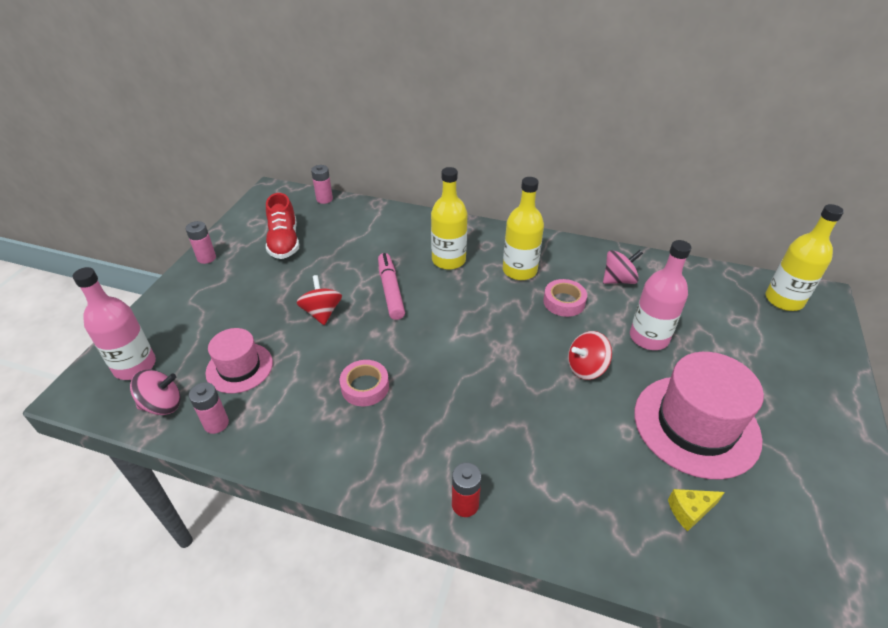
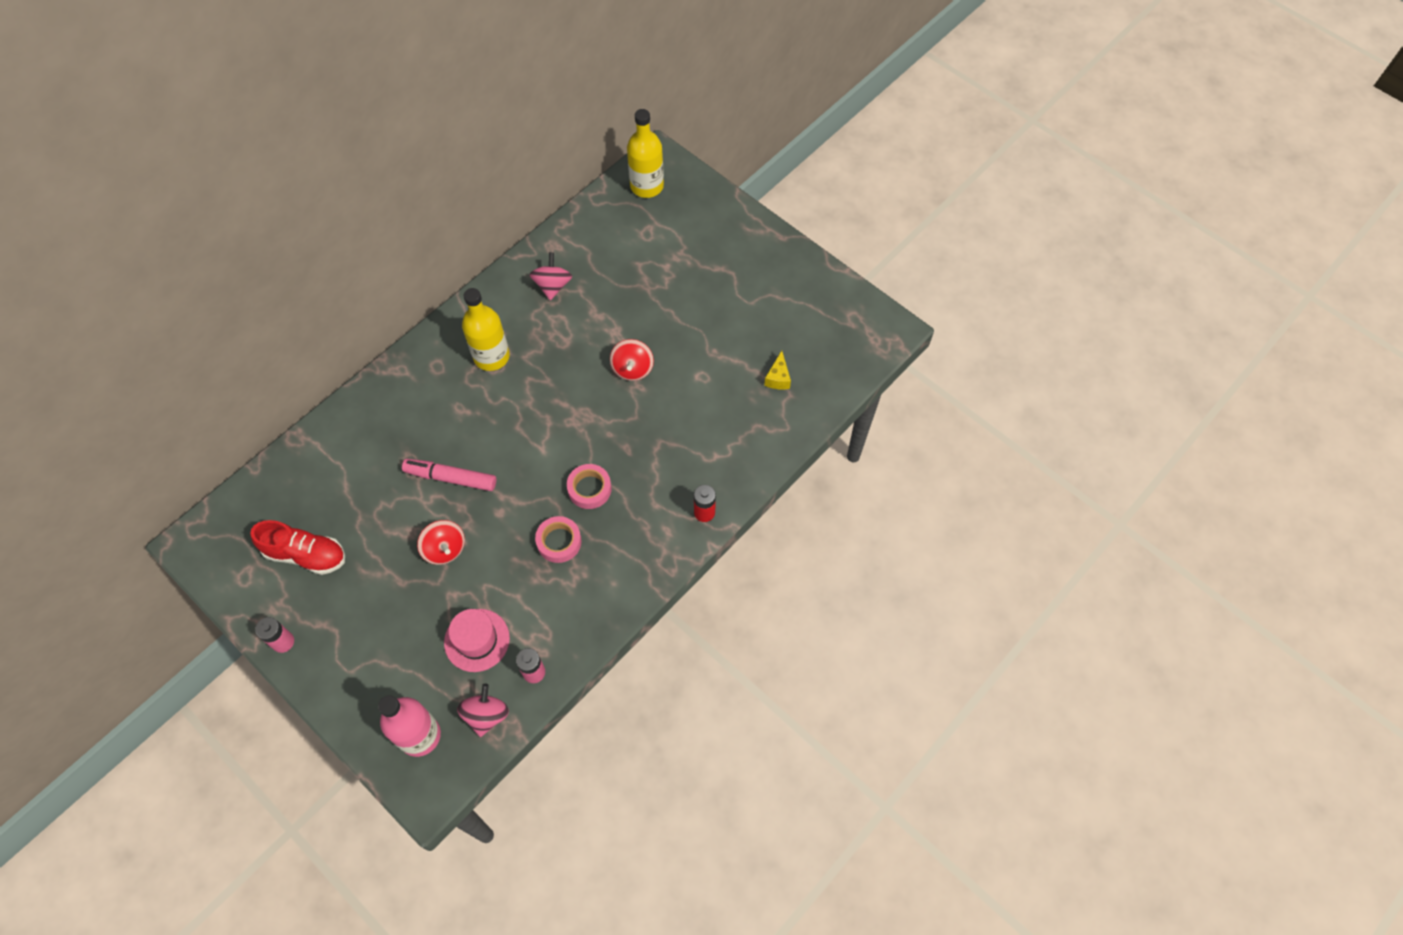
camera: 65 degrees left, 20 degrees up
red spinning top [297,275,342,325] -> red spinning top turned 135 degrees counterclockwise [417,520,465,565]
pink battery [311,165,333,204] -> none
yellow bottle [431,167,467,270] -> none
pink tape [543,279,587,317] -> pink tape moved to [567,464,612,509]
pink bottle [630,240,691,350] -> none
pink hat [634,352,764,479] -> none

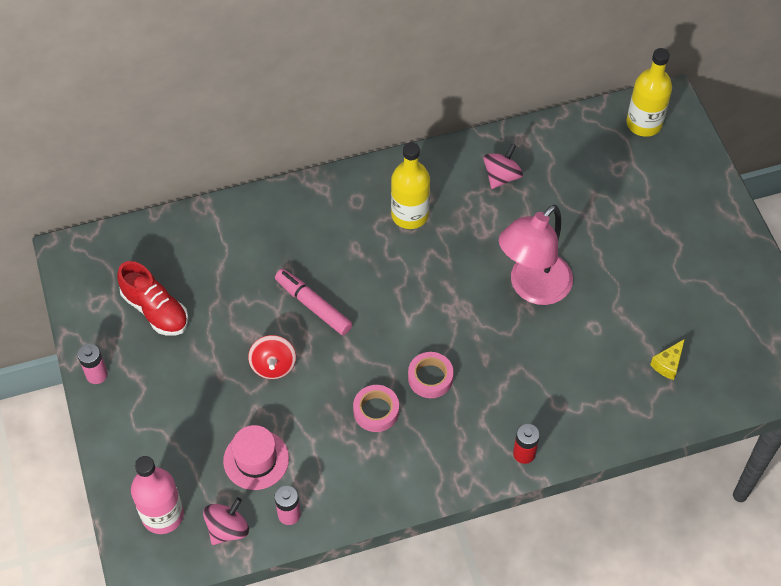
camera: 30 degrees right, 5 degrees down
red spinning top [610,339,654,381] -> pink lamp [499,205,573,305]

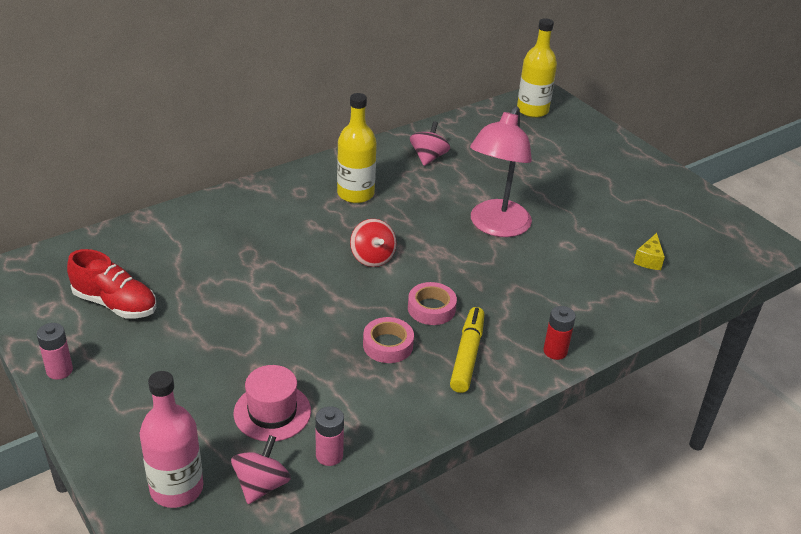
camera: 20 degrees left, 20 degrees down
red spinning top [248,335,296,379] -> red spinning top moved to [350,219,396,267]
pink marker [275,269,352,335] -> none
none -> yellow marker [450,307,484,393]

